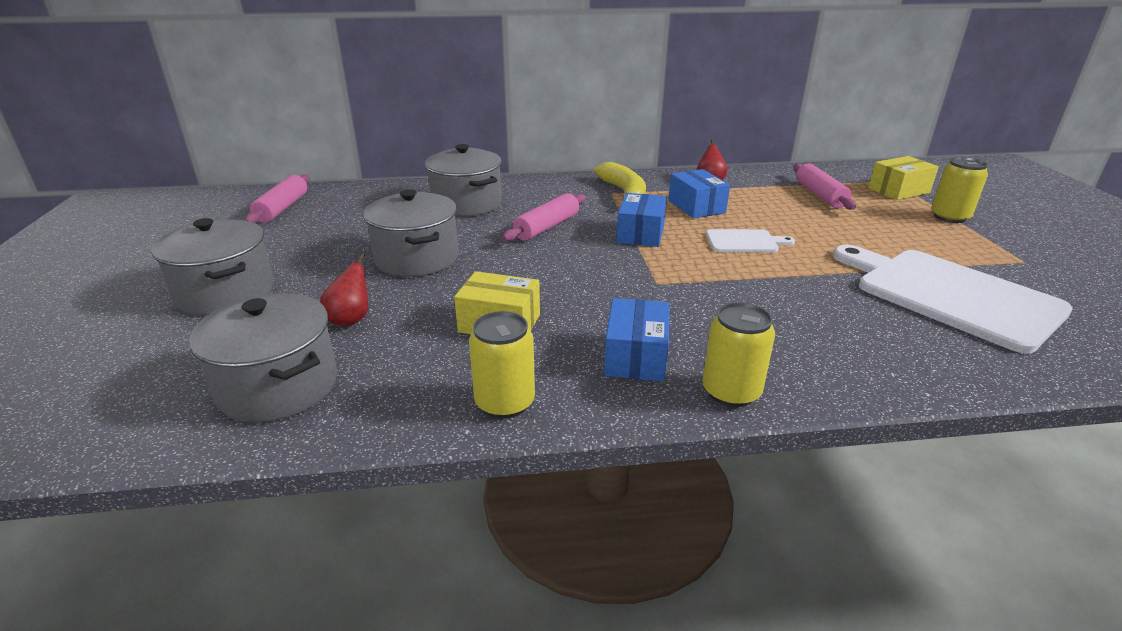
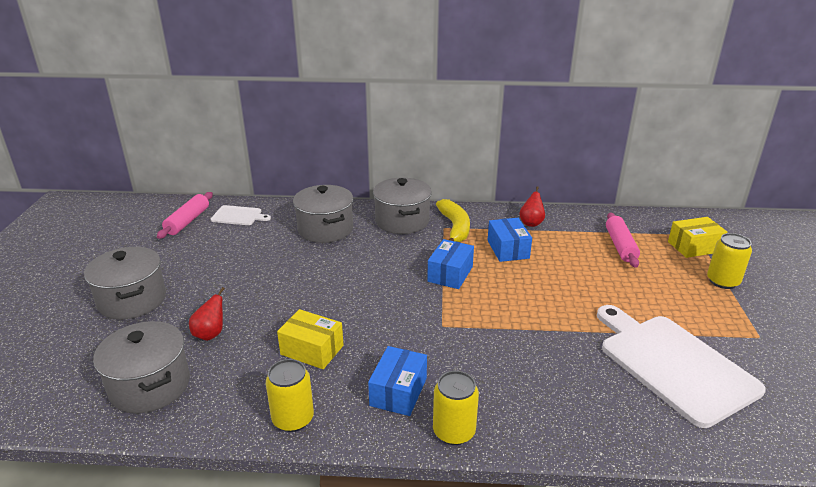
camera: 10 degrees right, 0 degrees up
grey pot [363,189,458,277] -> grey pot moved to [373,178,432,234]
pink rolling pin [502,193,586,241] -> none
white cutting board [706,229,795,252] -> white cutting board moved to [211,205,271,225]

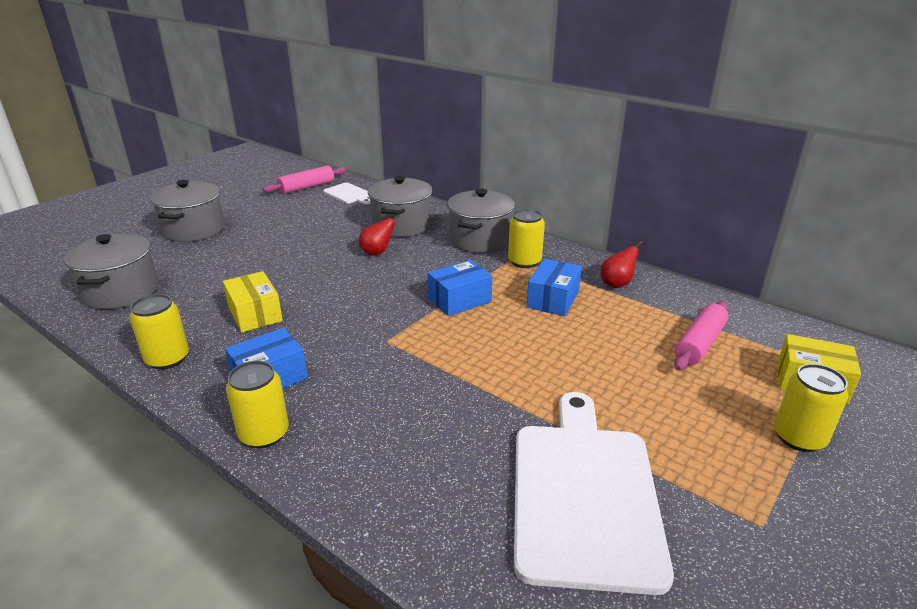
camera: 35 degrees right, 0 degrees up
red pear [189,287,225,341] -> red pear moved to [359,214,400,256]
yellow banana [436,199,470,242] -> yellow can [508,209,545,268]

